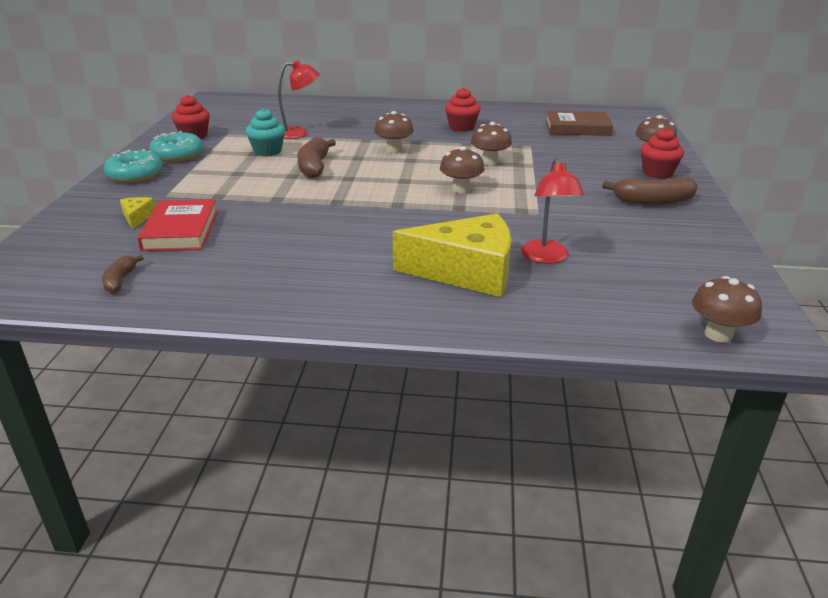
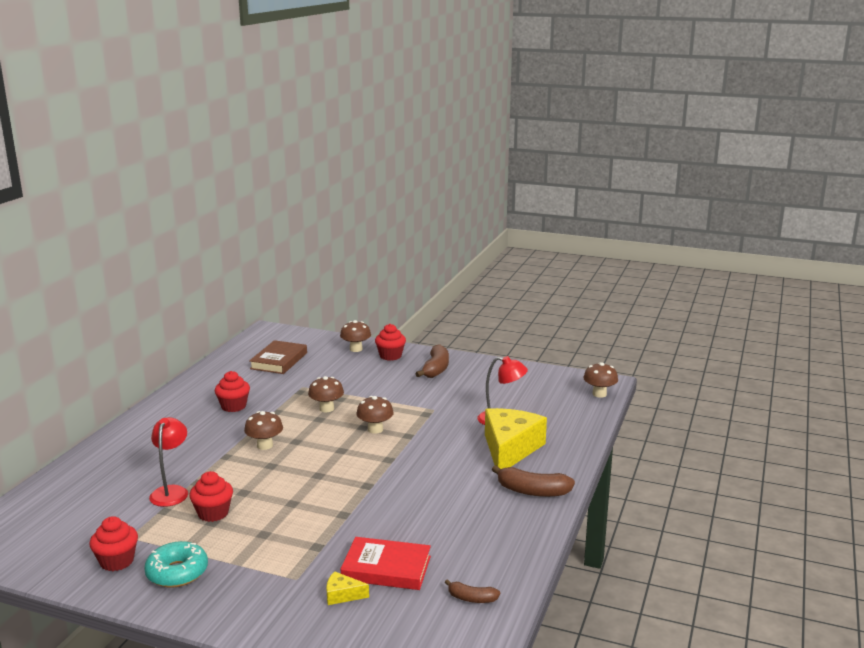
camera: 75 degrees left, 10 degrees down
turquoise donut [104,149,162,183] -> none
turquoise cupcake [246,108,285,156] -> red cupcake [189,471,233,522]
brown banana [297,137,336,178] -> brown banana moved to [492,465,575,497]

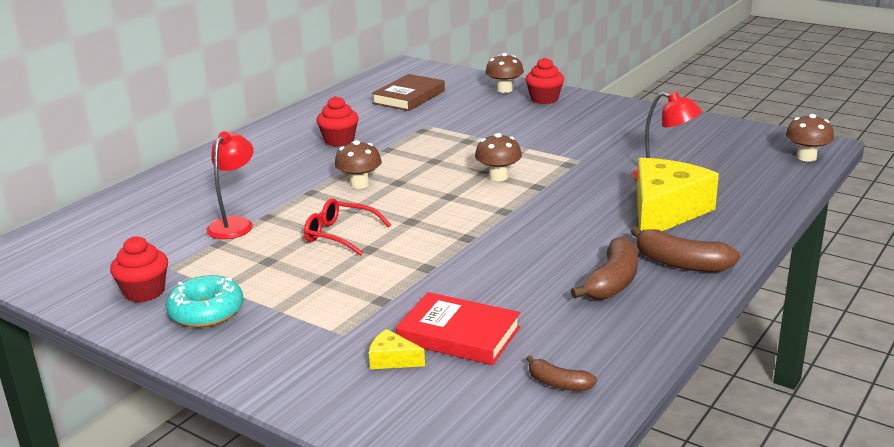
camera: 15 degrees right, 5 degrees up
red cupcake [189,471,233,522] -> none
brown mushroom [308,376,344,412] -> none
brown banana [415,344,449,378] -> brown banana moved to [571,236,638,300]
none -> red glasses [304,198,391,255]

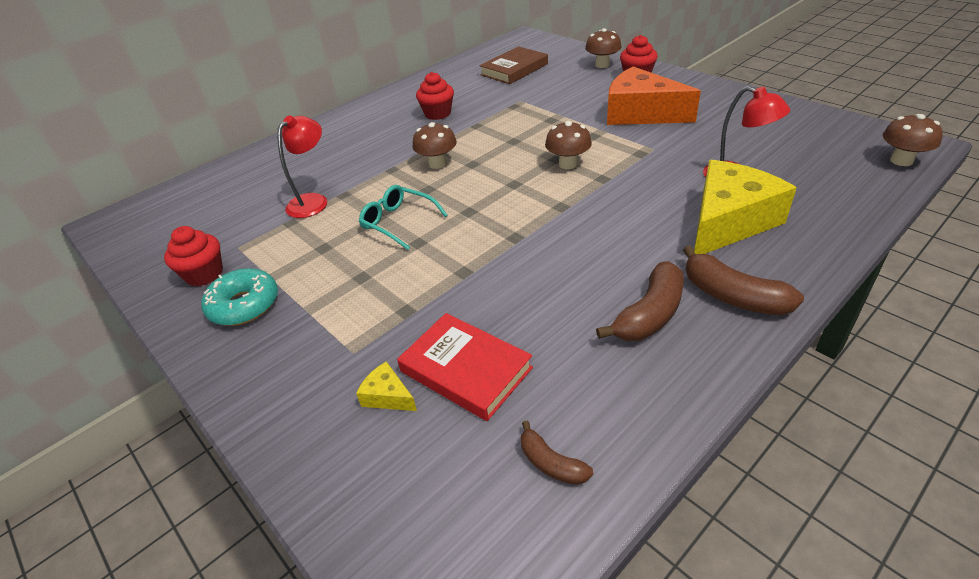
camera: 15 degrees right, 15 degrees up
red glasses [304,198,391,255] -> turquoise glasses [359,185,448,250]
none -> orange cheese [607,66,701,125]

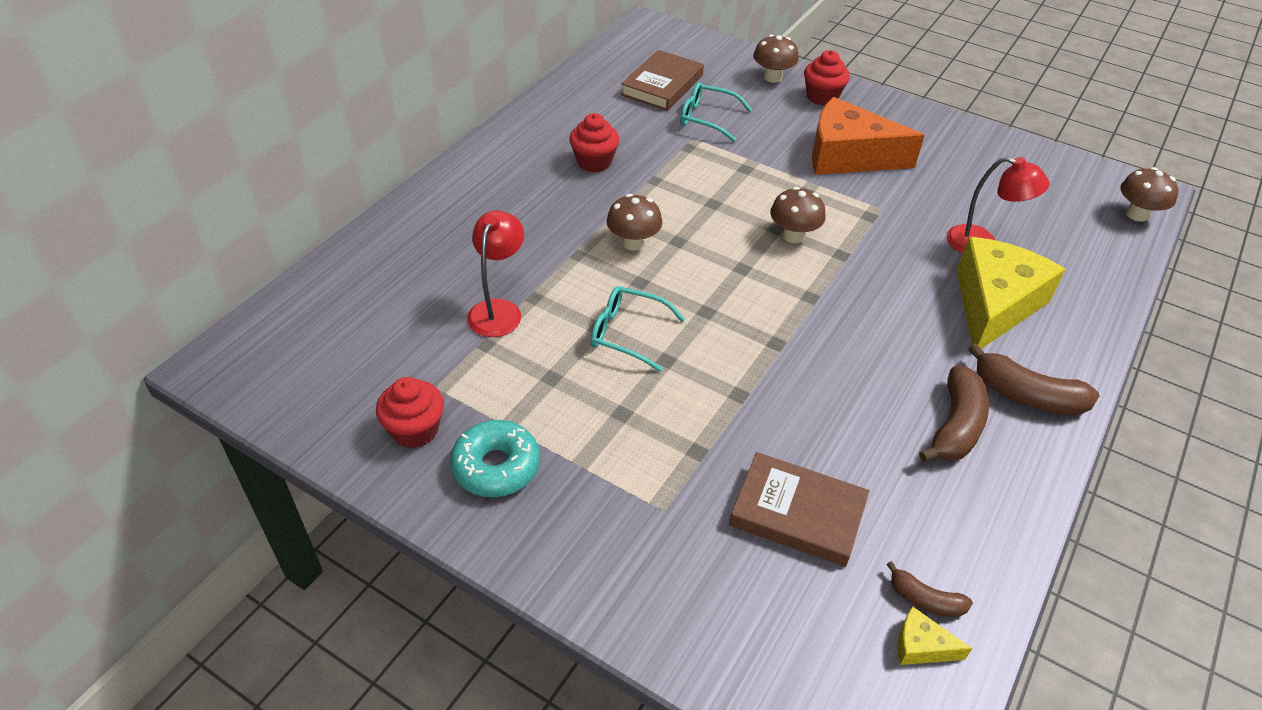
camera: 20 degrees left, 5 degrees up
yellow cheese [356,361,417,411] -> yellow cheese moved to [897,606,972,665]
red book [397,313,533,421] -> brown book [729,452,869,567]
none -> turquoise glasses [680,82,752,142]

